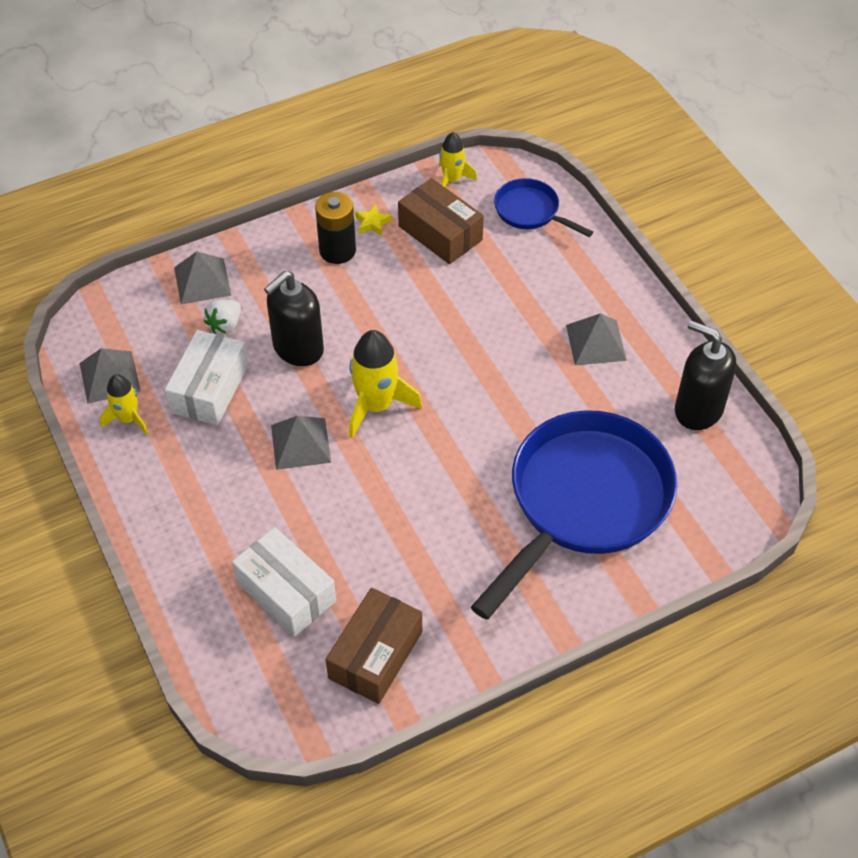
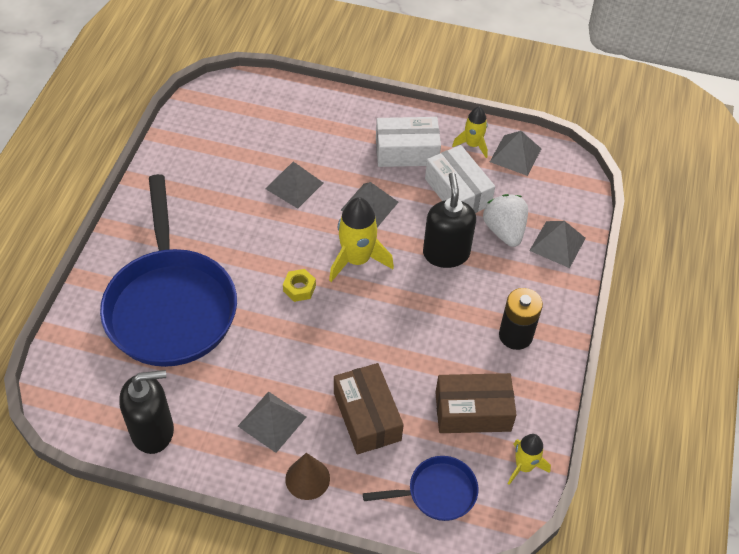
camera: 130 degrees right, 0 degrees up
white strawberry [204,300,241,334] -> white strawberry [483,194,528,247], size x1.54
white box [232,527,336,637] -> white box moved to [376,117,441,167]
brown box [326,588,422,704] -> brown box moved to [334,363,404,454]
yellow star [355,204,392,236] -> none
none -> grey pyramid [265,162,323,208]
none -> yellow nut [283,269,316,302]
none -> brown cone [285,453,330,500]

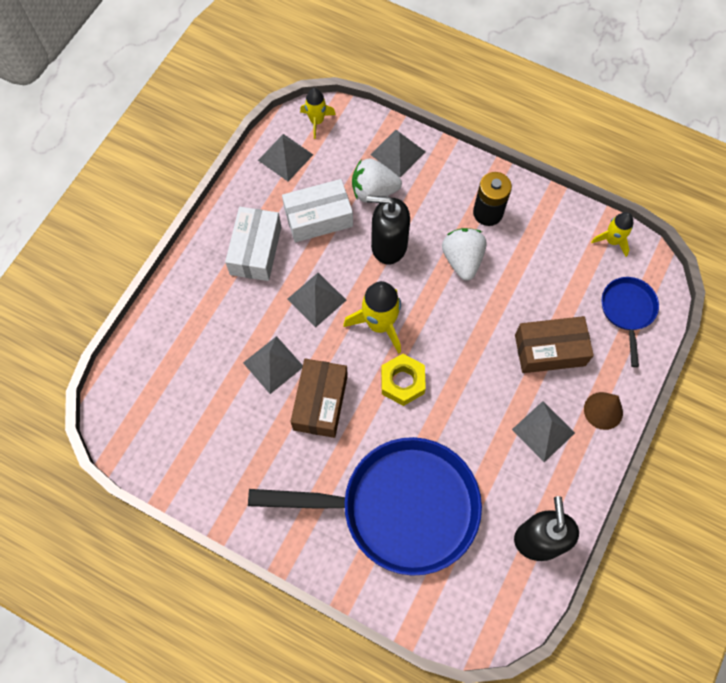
camera: 75 degrees left, 15 degrees up
yellow nut [283,269,316,302] -> yellow nut [381,354,426,406], size x1.51
brown box [435,373,517,433] -> brown box moved to [290,358,348,438]
yellow rocket [452,107,488,158] -> yellow rocket moved to [300,88,336,139]
none -> white strawberry [442,228,487,281]

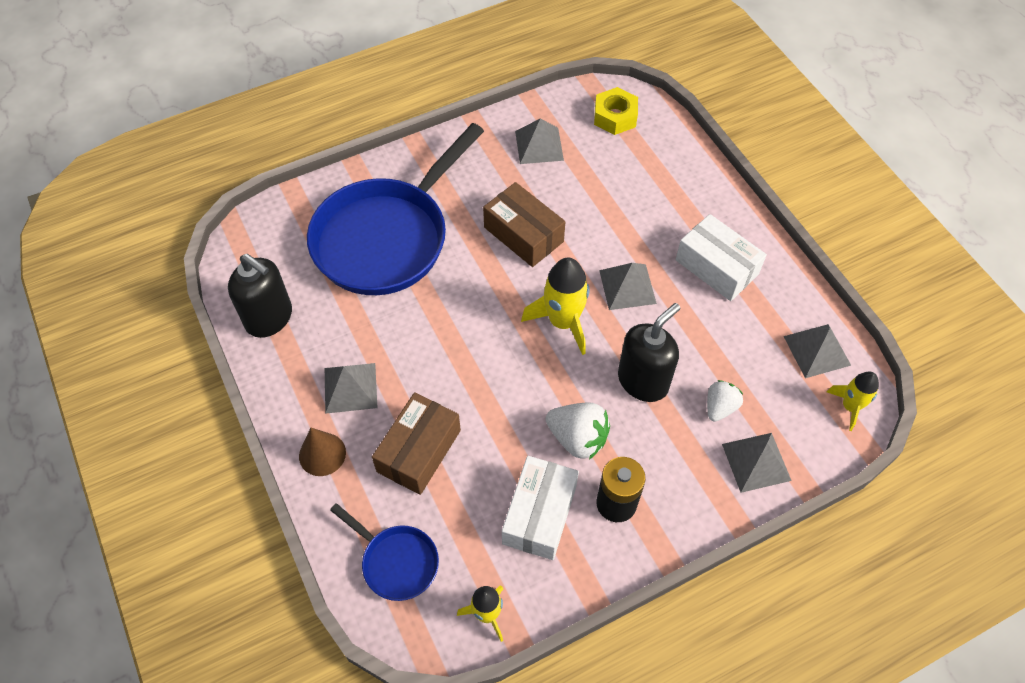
camera: 125 degrees right, 10 degrees down
grey pyramid [243,336,303,394] -> grey pyramid moved to [515,119,564,164]
white box [282,179,353,242] -> white box moved to [502,456,579,560]
white strawberry [352,158,402,202] -> white strawberry [707,380,743,422], size x0.65
yellow nut [381,354,426,406] -> yellow nut moved to [594,87,638,135]

